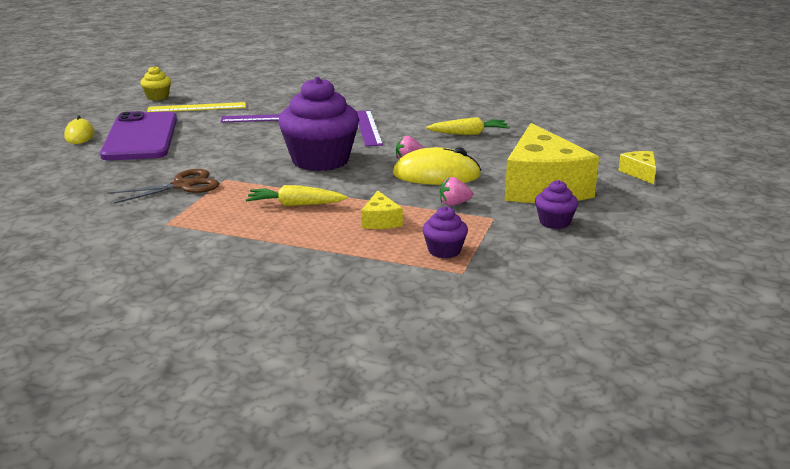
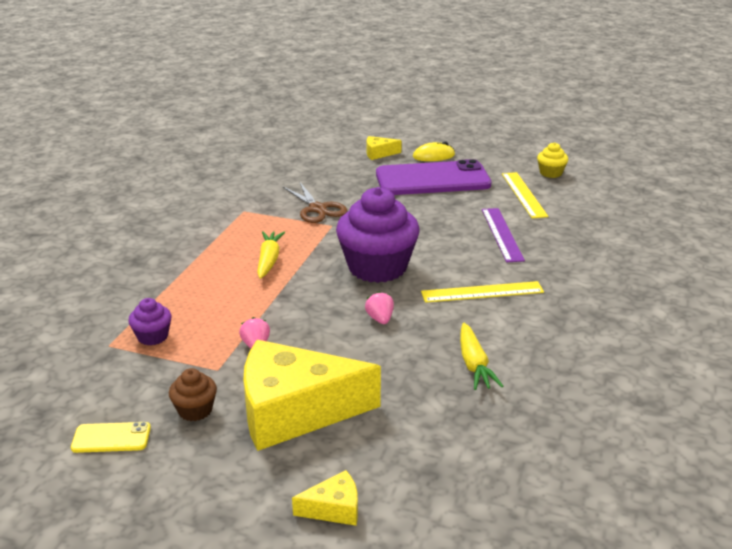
camera: 90 degrees right, 5 degrees up
purple ruler [356,110,383,146] -> yellow ruler [421,281,544,303]
yellow cheese [361,190,403,229] -> yellow cheese moved to [367,136,402,160]
yellow mouse [393,147,481,185] -> none
purple cupcake [535,180,578,229] -> brown cupcake [169,368,217,421]
none -> yellow phone [71,422,151,453]

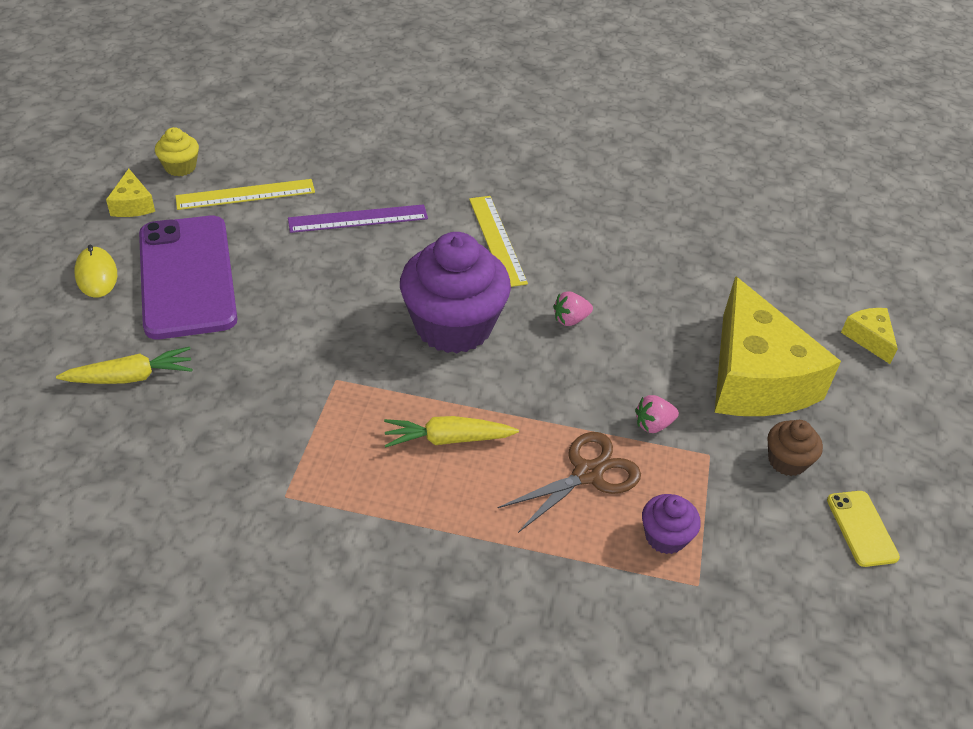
camera: 100 degrees left, 15 degrees up
brown scissors [283,181,348,223] -> brown scissors moved to [497,432,641,533]
yellow cheese [367,136,402,160] -> yellow cheese moved to [106,169,155,217]
yellow carrot [460,323,504,390] -> yellow carrot moved to [56,347,193,384]

